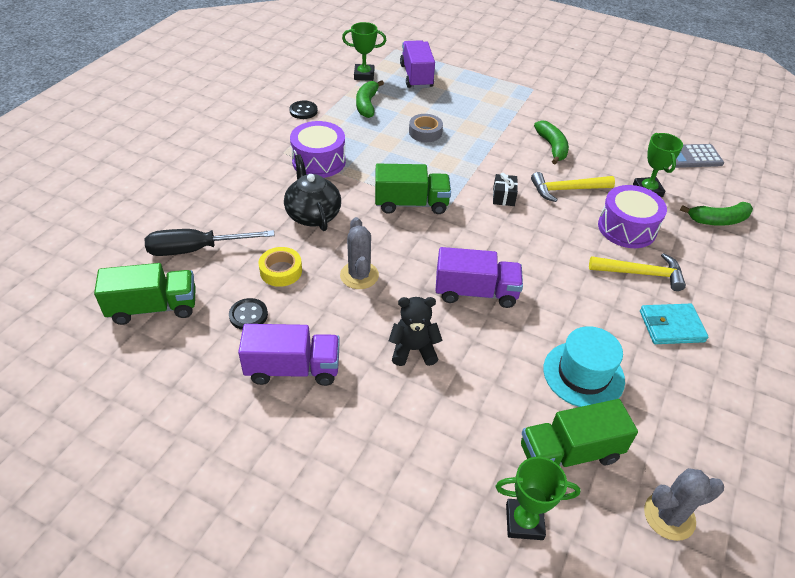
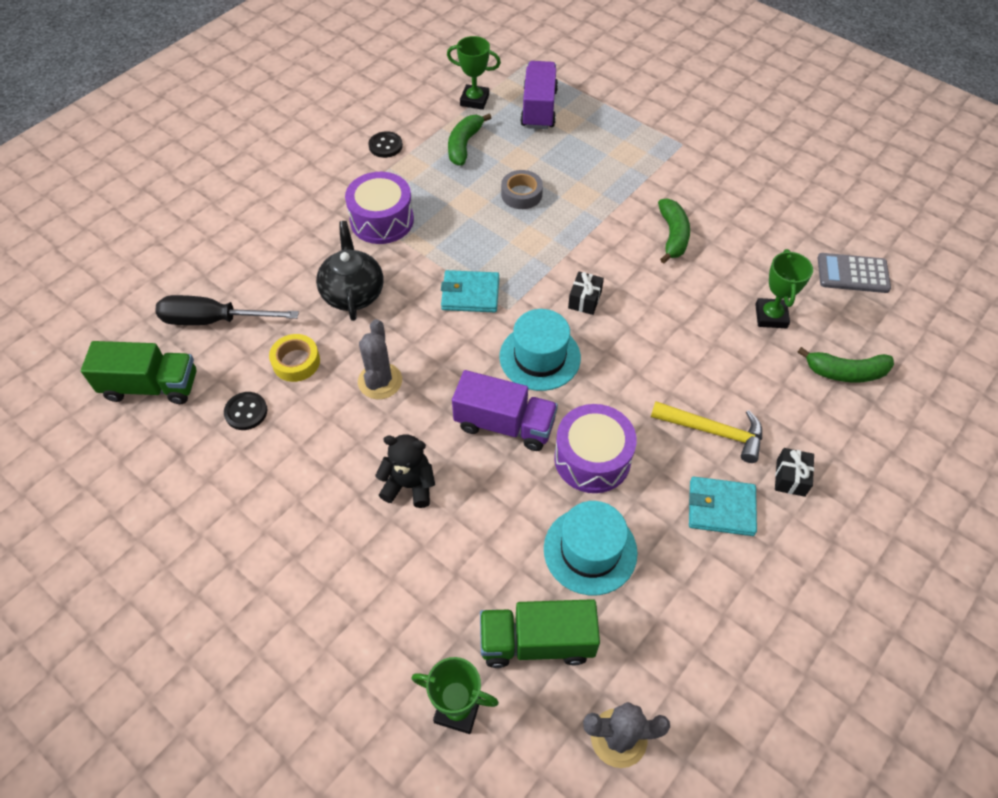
camera: 15 degrees right, 10 degrees up
purple truck [238,324,340,386] -> none
green truck [375,164,451,214] -> turquoise wallet [441,270,499,312]
yellow hammer [531,172,615,202] -> none
purple drum [598,185,667,248] -> purple drum moved to [554,404,637,493]
none -> turquoise hat [499,309,581,391]
none -> black gift [775,448,814,497]

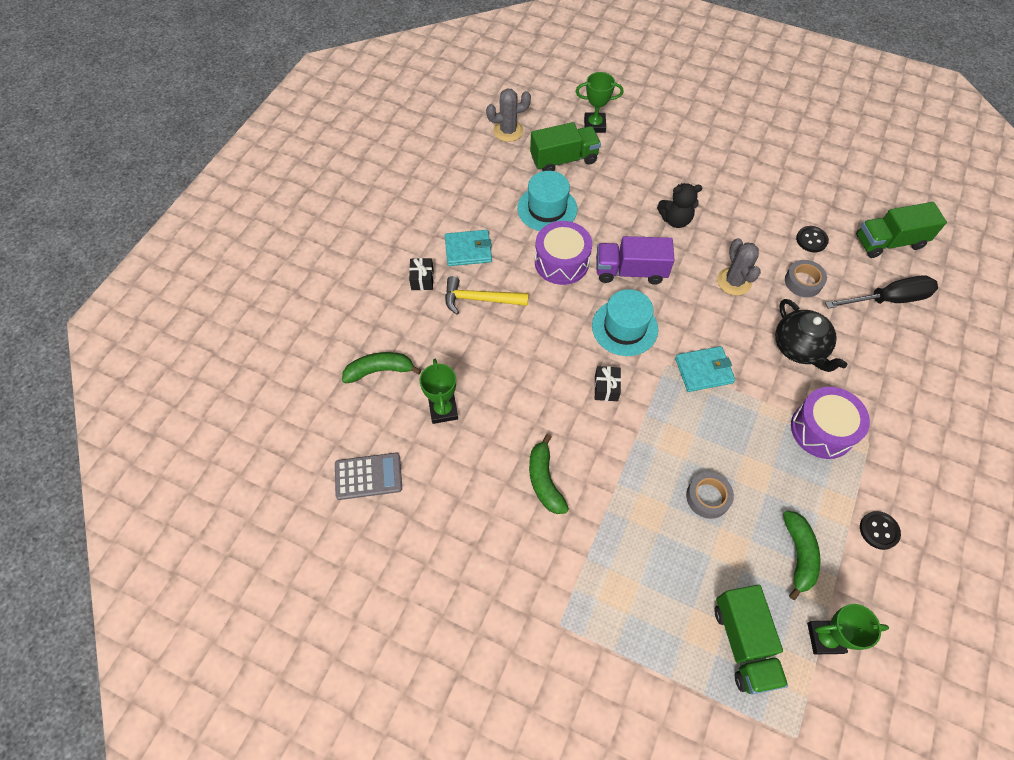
camera: 165 degrees right, 5 degrees up
yellow tape [269,334,320,382] -> grey tape [785,260,827,297]
purple truck [520,61,558,129] -> green truck [714,585,788,695]

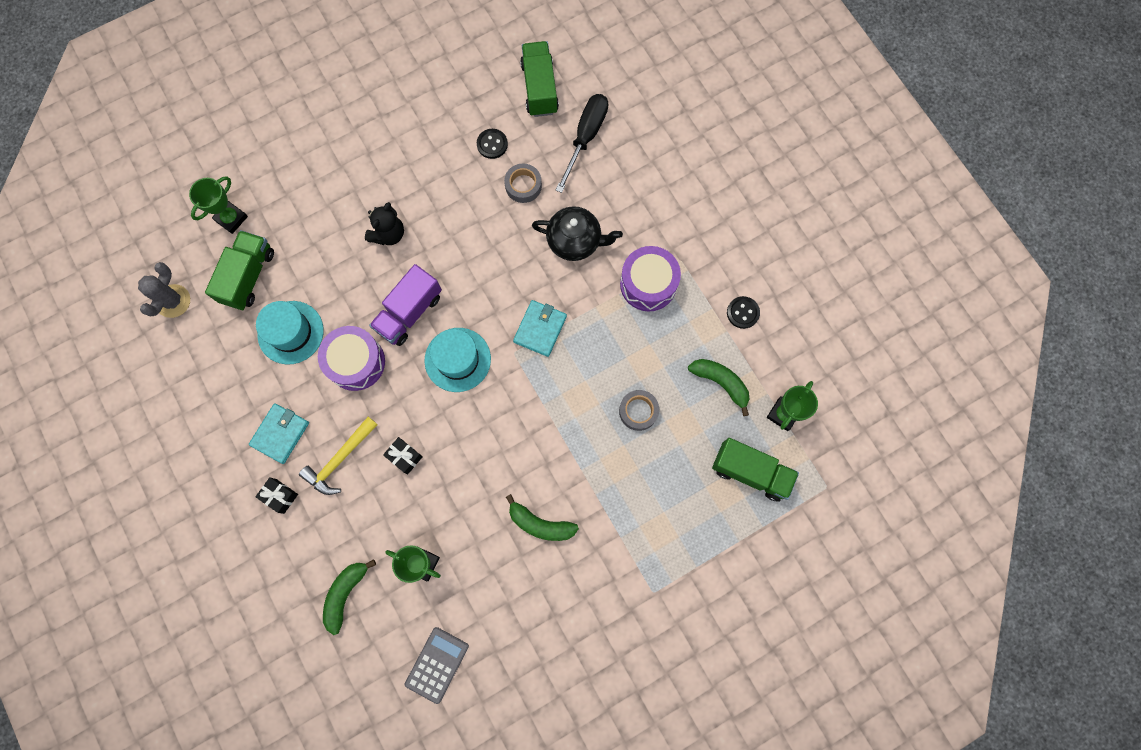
camera: 55 degrees left, 15 degrees up
black gift [594,366,621,401] -> black gift moved to [383,437,423,474]
grey cactus [717,238,761,296] -> none
green truck [856,202,947,258] -> green truck turned 150 degrees clockwise [520,41,559,117]

